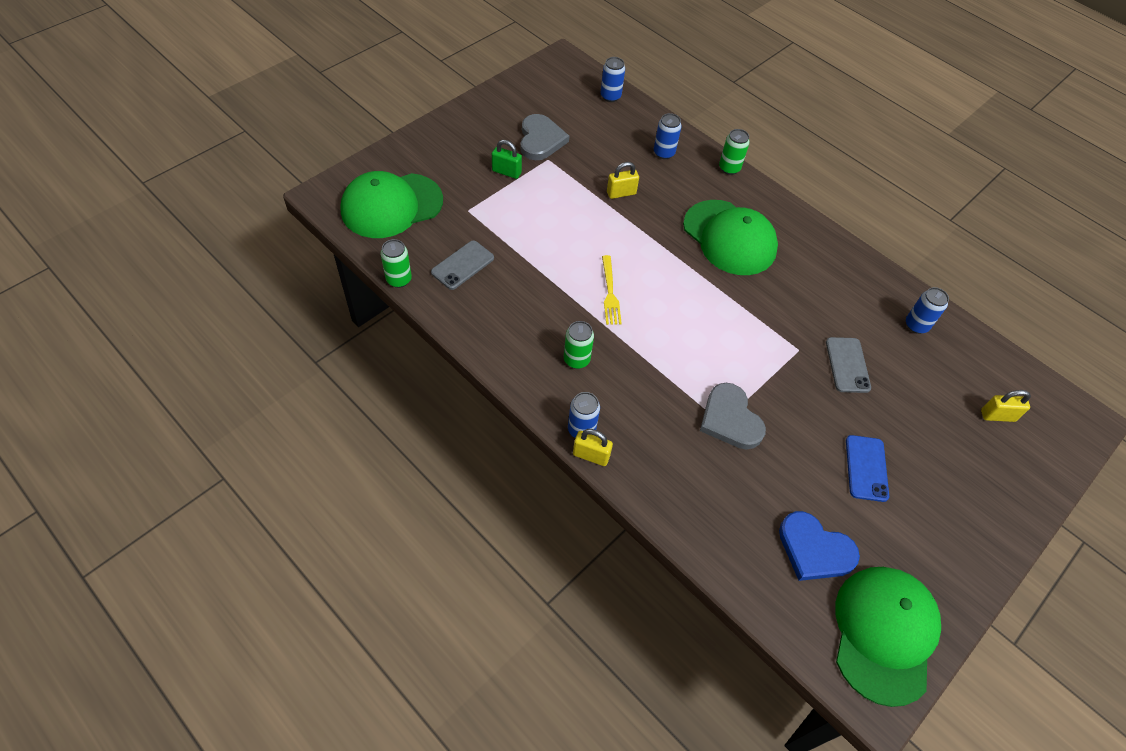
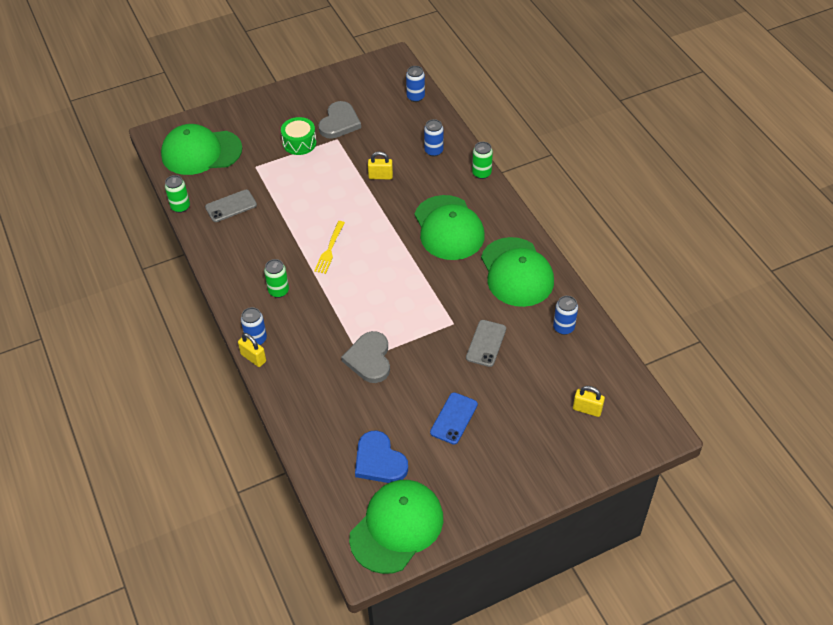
camera: 25 degrees right, 5 degrees down
green padlock [492,140,522,179] -> green drum [281,117,317,155]
none -> green cap [481,237,554,307]

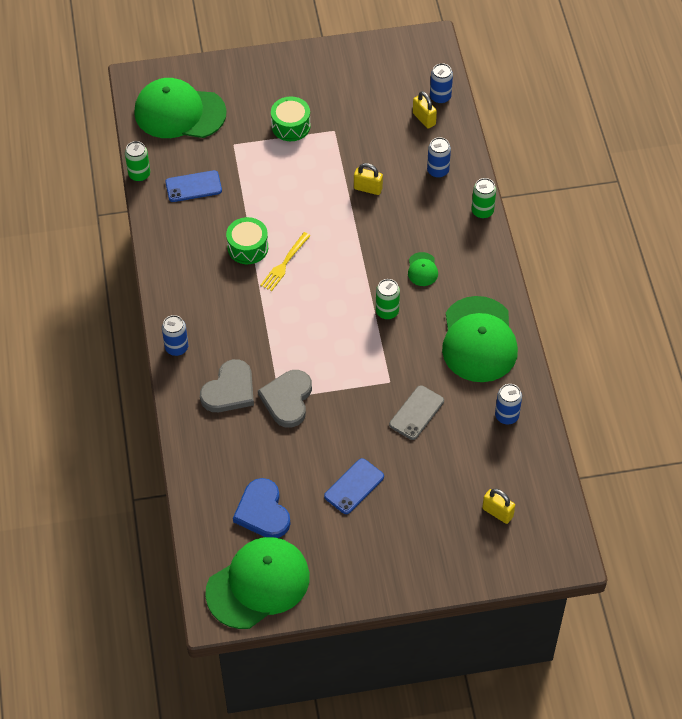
camera: 15 degrees right, 5 degrees up
grey phone [205,190,257,222] -> blue phone [165,170,222,202]
yellow padlock [238,333,266,367] -> yellow padlock moved to [413,91,437,129]
green can [264,259,289,298] -> green can moved to [376,279,400,320]
grey heart [318,101,361,139] -> grey heart moved to [200,359,254,412]
green cap [414,195,485,260] -> green cap [408,252,438,286], size x0.41
none -> green drum [226,217,268,264]

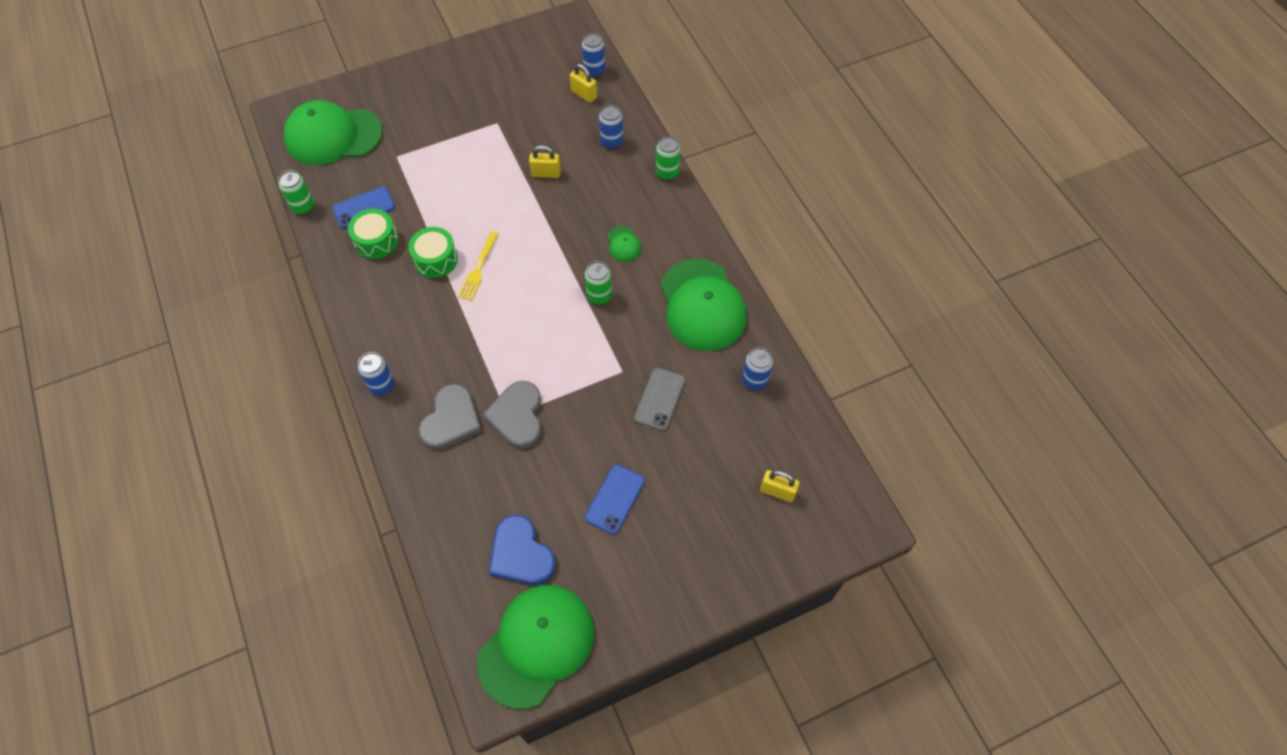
camera: 15 degrees left, 5 degrees up
green drum [271,97,311,141] -> green drum moved to [348,208,398,259]

